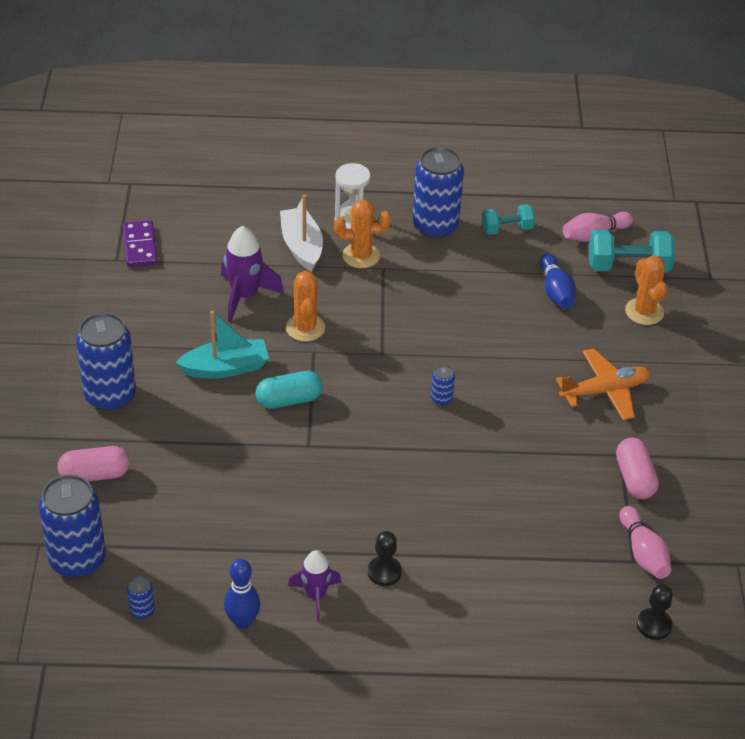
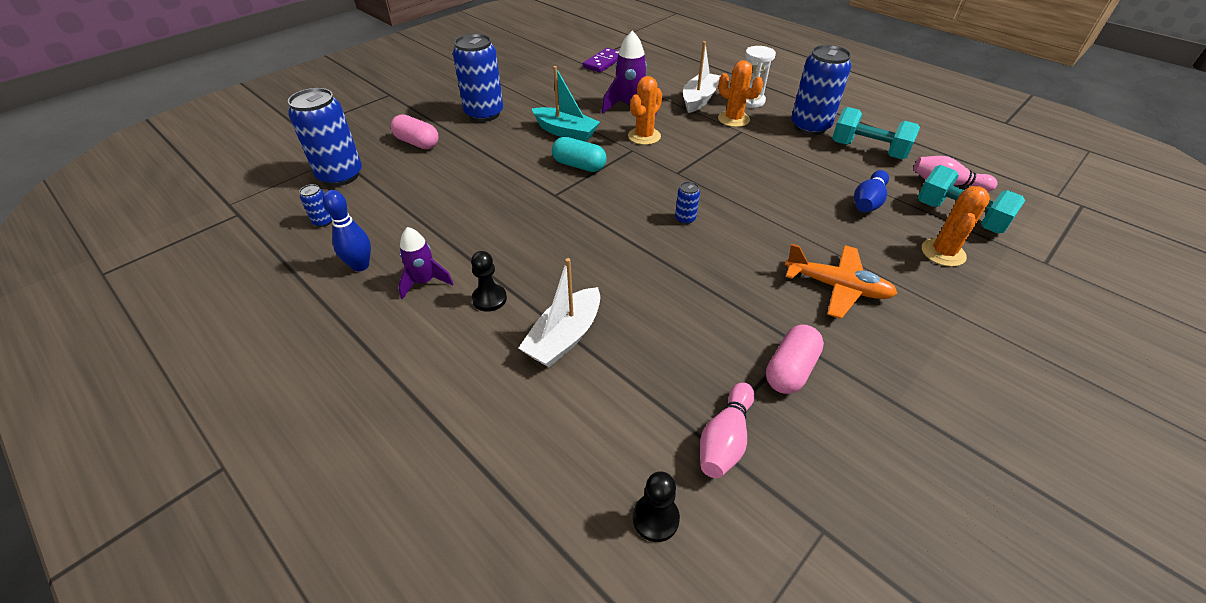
camera: 45 degrees right, 0 degrees up
turquoise dumbbell [482,204,535,235] -> turquoise dumbbell [832,107,920,159], size x1.60
none -> white boat [519,258,600,367]

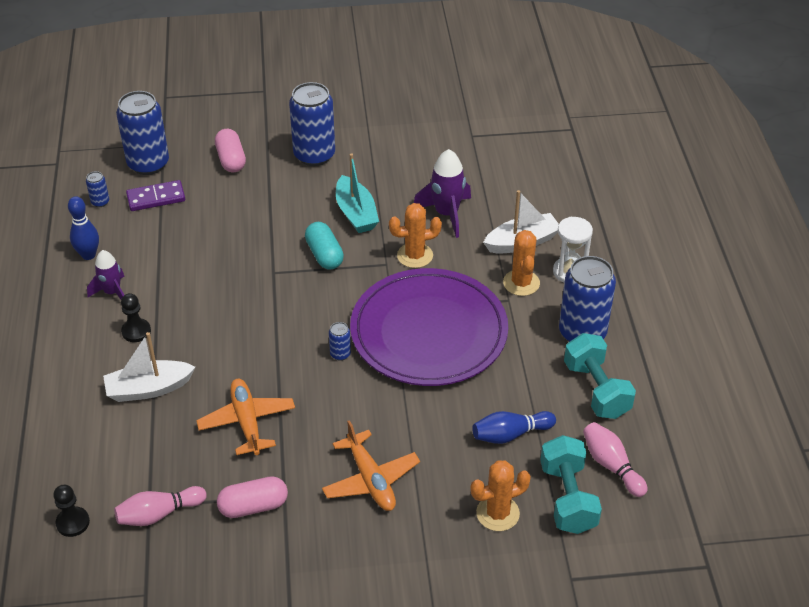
camera: 40 degrees right, 0 degrees up
purple domino [583,48,619,73] -> purple domino moved to [126,180,185,211]
none -> orange plane [196,379,295,455]
none -> purple plate [350,268,508,386]

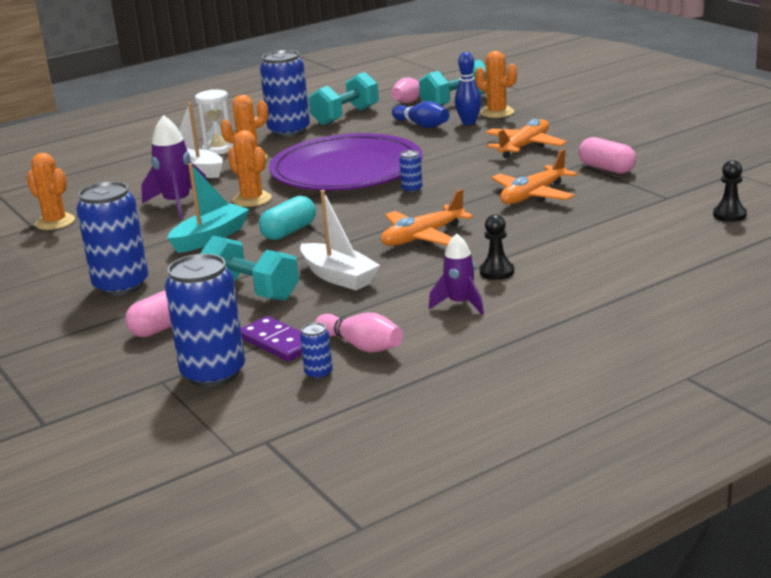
camera: 115 degrees left, 20 degrees down
blue bowling pin [68,196,99,260] -> blue bowling pin moved to [455,52,482,125]
white boat [103,332,195,402] -> white boat moved to [300,190,380,290]
pink bowling pin [114,486,207,526] -> pink bowling pin moved to [315,313,403,352]
none -> orange cactus [26,153,75,230]
none -> turquoise dumbbell [200,236,299,301]
none -> orange plane [381,189,473,246]

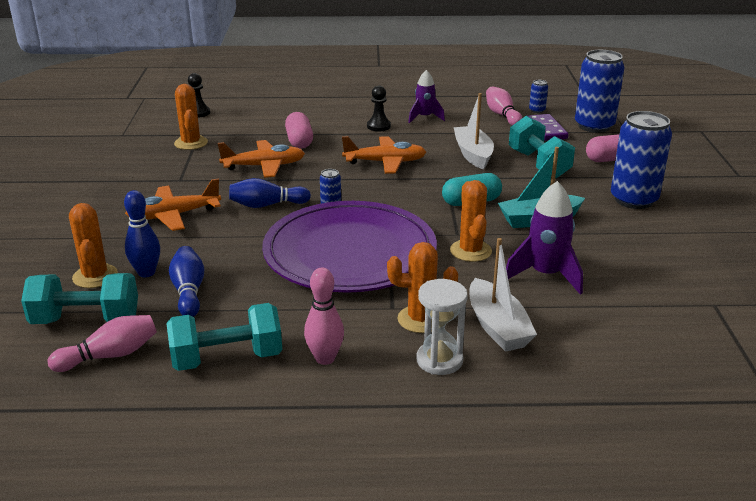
camera: 150 degrees left, 5 degrees up
orange cactus [26,153,75,230] -> orange cactus moved to [174,84,208,150]
blue can [260,50,310,137] -> pink bowling pin [304,267,344,365]
pink capsule [578,137,636,174] -> pink capsule moved to [285,112,313,149]
none -> blue bowling pin [229,178,311,208]

